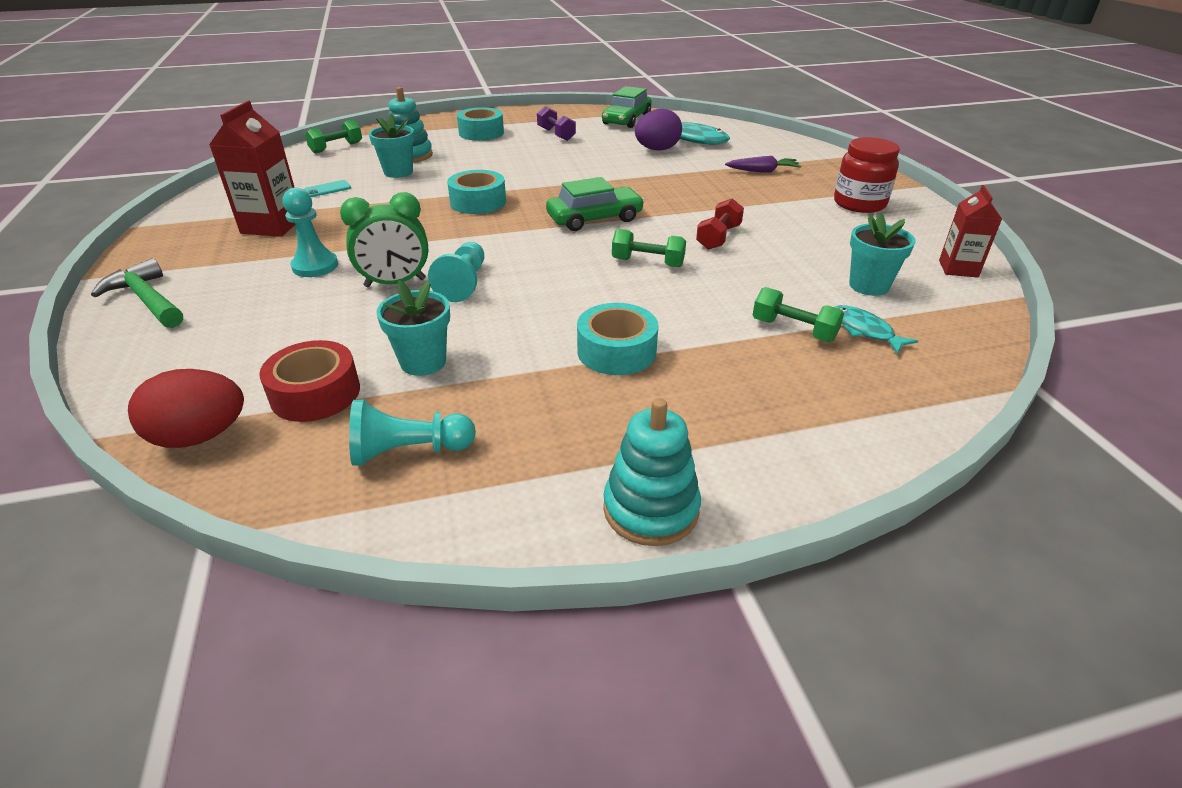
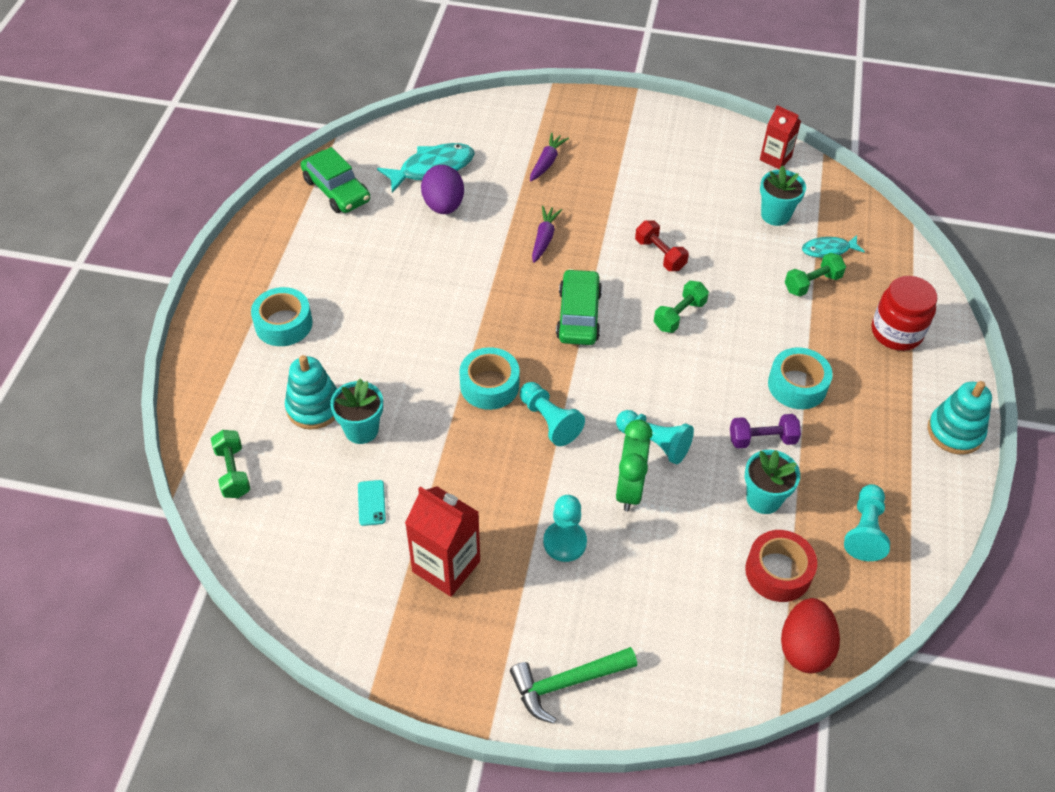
camera: 65 degrees left, 15 degrees up
purple dumbbell [537,106,576,141] -> purple dumbbell moved to [730,414,801,449]
red jar [834,137,900,213] -> red jar moved to [872,276,937,351]
none -> turquoise pawn [520,382,585,446]
none -> purple carrot [532,206,562,263]

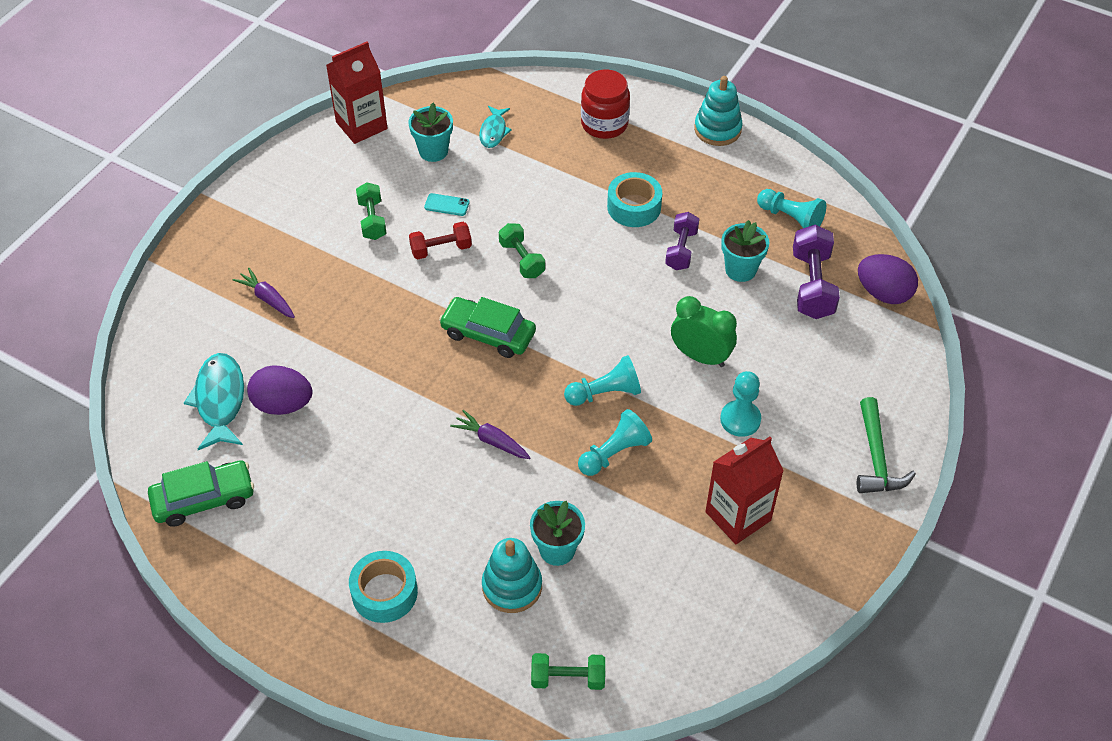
camera: 70 degrees left, 0 degrees up
turquoise phone [358,480,386,526] -> turquoise phone moved to [424,193,470,216]
turquoise tape [459,347,520,410] -> none
purple carrot [532,206,562,263] -> purple carrot moved to [450,410,531,459]
turquoise pawn [616,410,694,464] -> turquoise pawn moved to [578,409,652,476]
red tape [745,530,817,602] -> purple dumbbell [793,225,840,319]
red carton [760,105,801,170] -> red carton [326,41,387,144], size x1.58
red egg [781,598,840,673] -> purple egg [858,254,918,304]
green dumbbell [785,253,846,297] -> green dumbbell moved to [356,182,386,240]

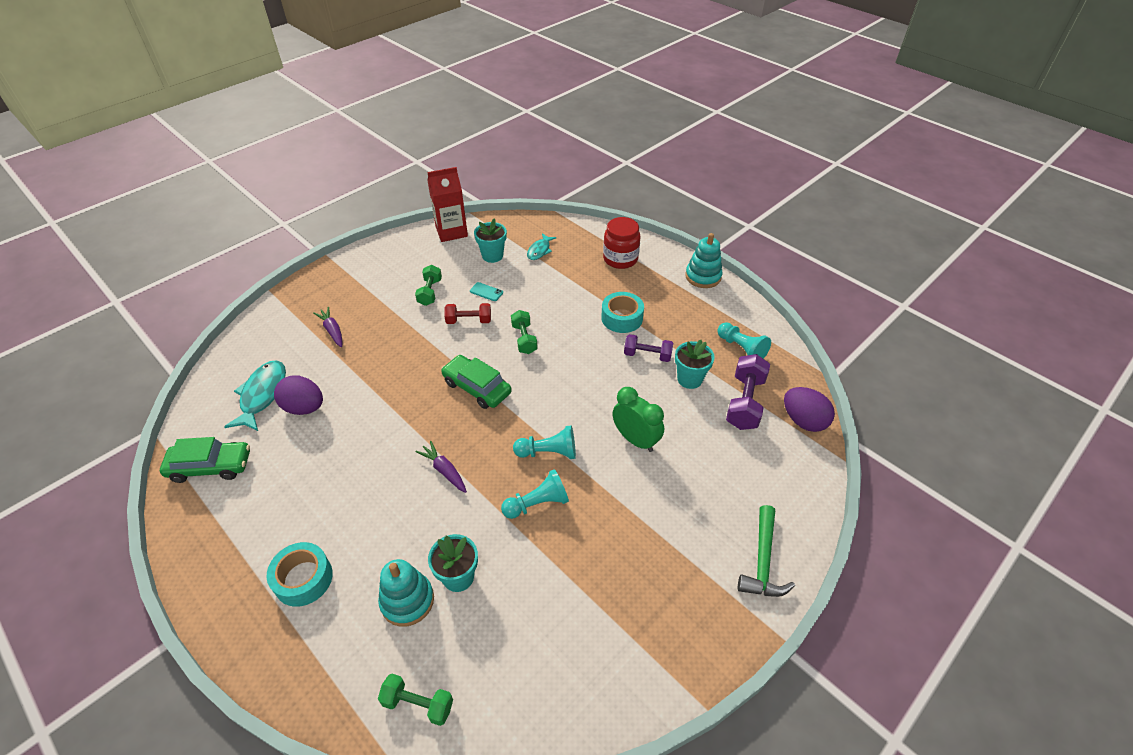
camera: 15 degrees right, 5 degrees down
purple dumbbell [665,212,699,270] -> purple dumbbell turned 75 degrees clockwise [624,334,673,362]
red carton [705,437,784,544] -> none
turquoise pawn [720,371,761,437] -> none

